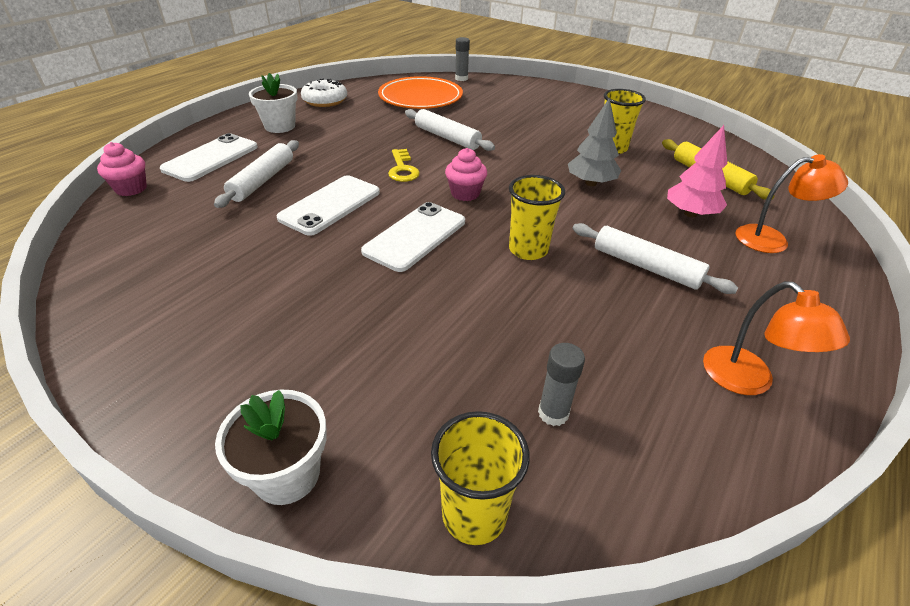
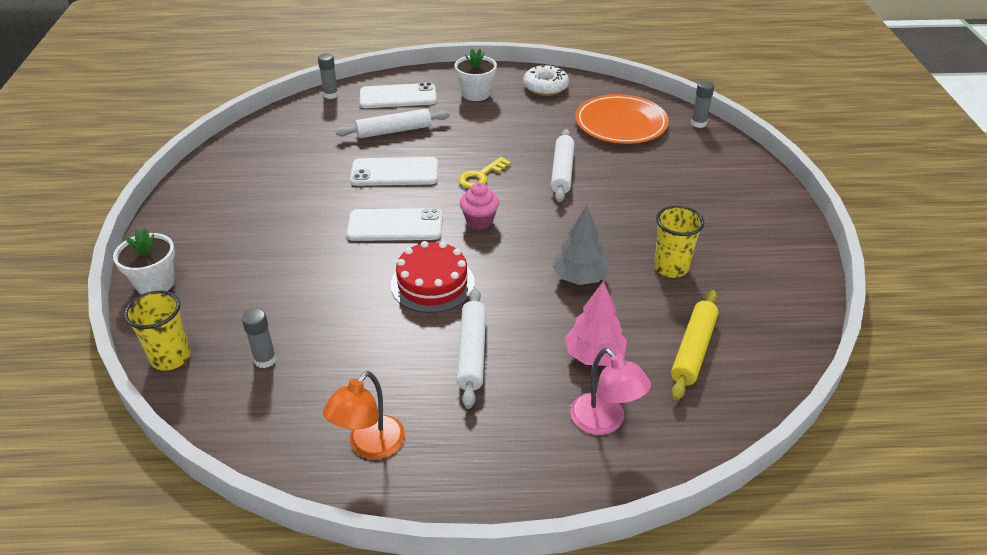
camera: 55 degrees right, 0 degrees up
pink cupcake [97,142,147,196] -> grey glue stick [318,53,339,99]
yellow cup [509,175,565,260] -> red cake [391,241,475,313]
orange lamp [735,154,848,253] -> pink lamp [571,348,651,435]

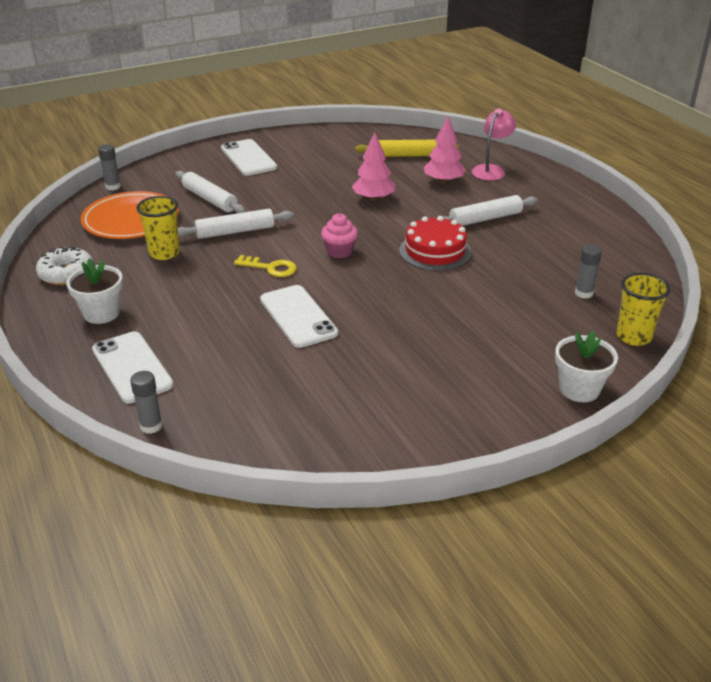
camera: 115 degrees left, 5 degrees down
orange lamp [323,371,405,459] -> none
white rolling pin [335,109,450,138] -> white rolling pin moved to [175,171,245,213]
white phone [346,208,442,241] -> white phone moved to [221,139,277,176]
grey tree [552,205,609,285] -> pink tree [352,132,395,201]
yellow cup [654,206,704,278] -> yellow cup moved to [136,196,180,260]

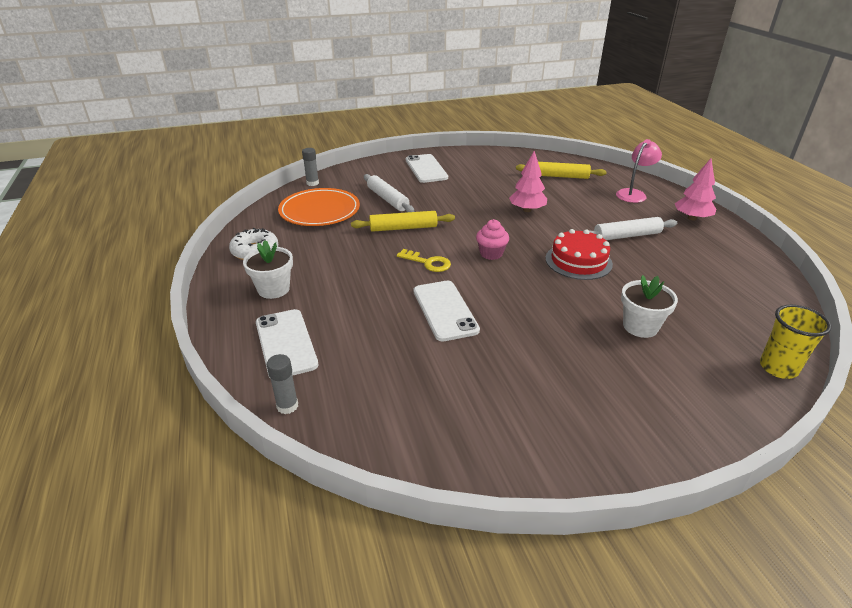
camera: 10 degrees right, 0 degrees up
yellow cup [136,196,180,260] -> none
white rolling pin [178,209,294,239] -> yellow rolling pin [351,211,455,232]
pink tree [424,117,466,184] -> pink tree moved to [675,158,716,220]
white flower pot [555,331,618,402] -> white flower pot moved to [621,275,678,338]
grey glue stick [575,245,602,299] -> none

